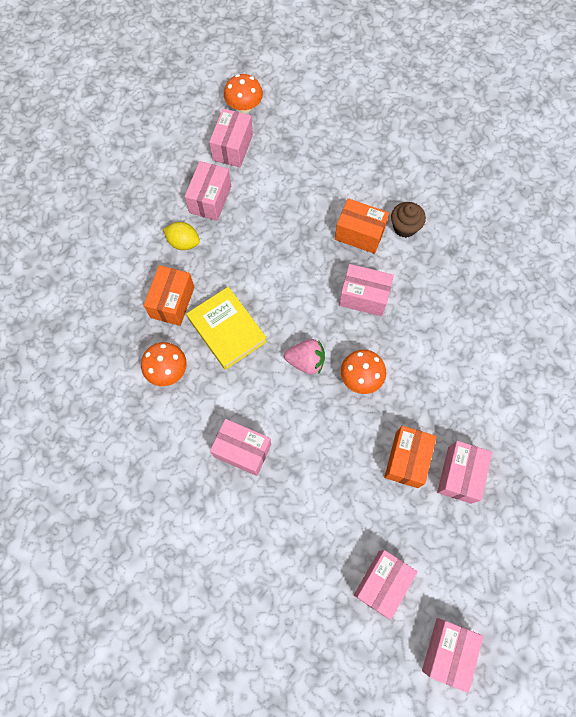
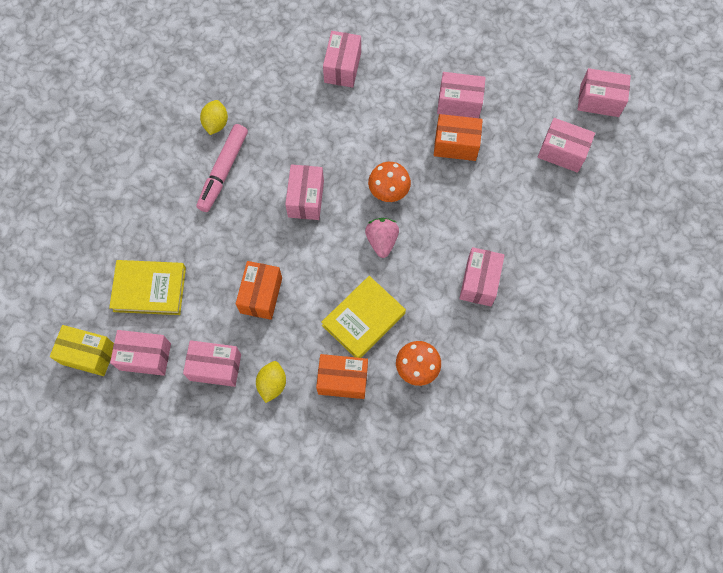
camera: 100 degrees left, 0 degrees up
orange mushroom [224,74,263,113] -> yellow box [50,325,114,376]
orange box [335,198,389,254] -> orange box moved to [236,261,282,320]
brown cupcake [391,202,426,238] -> pink marker [196,124,248,212]
none -> yellow book [109,260,186,315]
none -> yellow lemon [200,100,228,135]
none -> pink box [323,31,361,88]

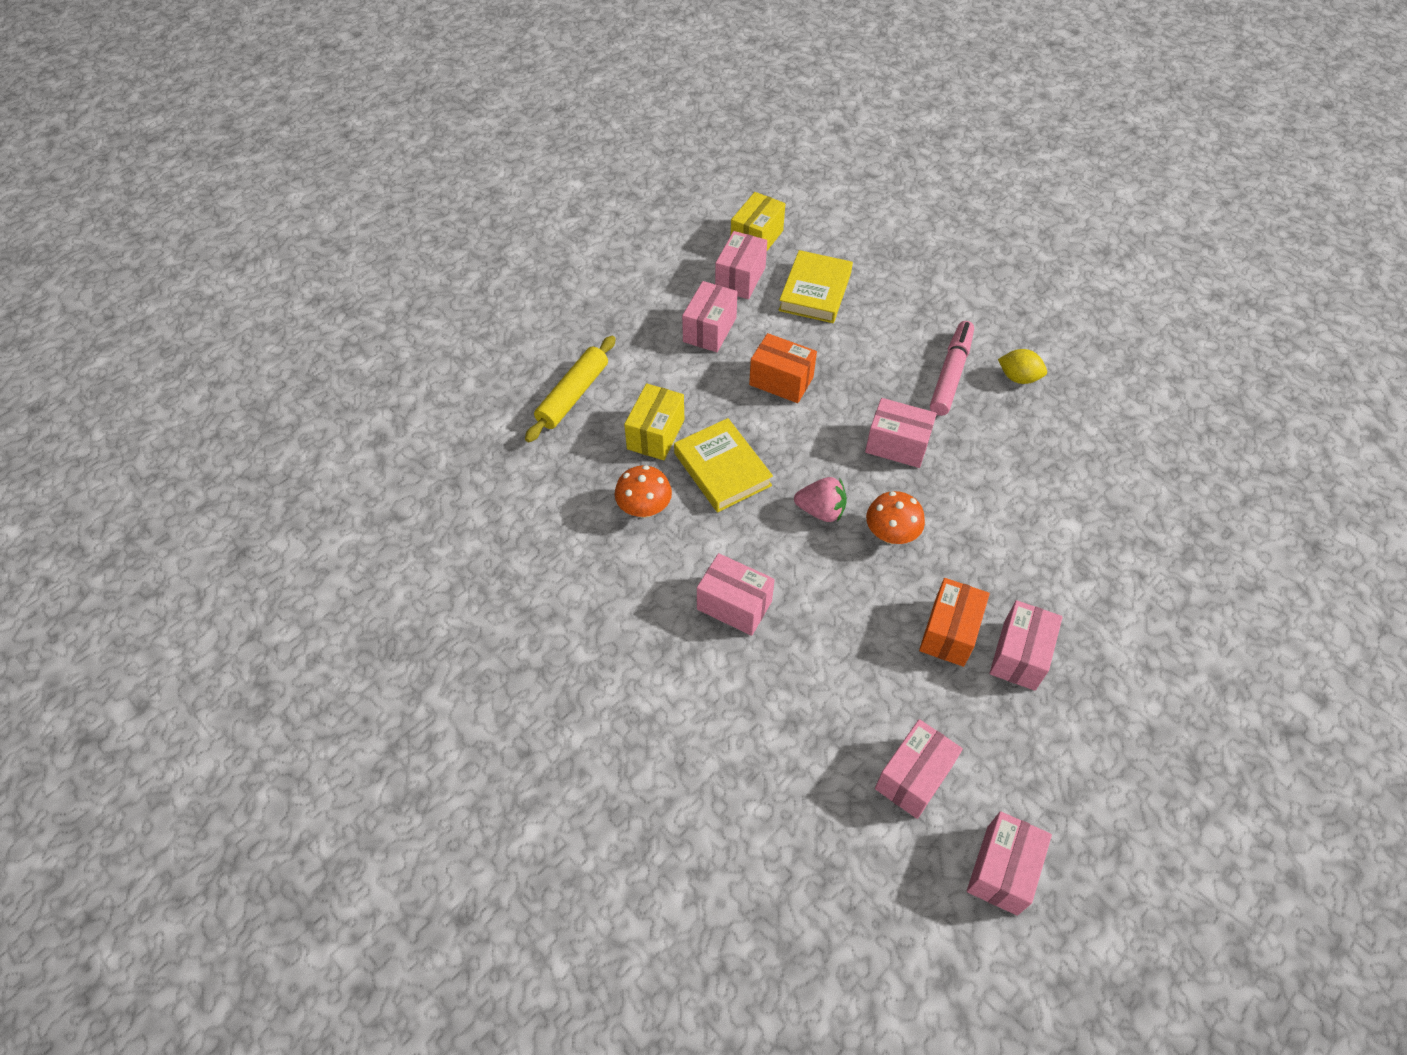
camera: 105 degrees right, 15 degrees down
pink marker [196,124,248,212] -> pink marker turned 75 degrees clockwise [930,321,974,416]
yellow lemon [256,361,286,403] -> none
orange box [316,354,368,399] -> yellow box [624,383,684,460]
pink box [323,31,361,88] -> none
none -> yellow rolling pin [525,336,616,442]

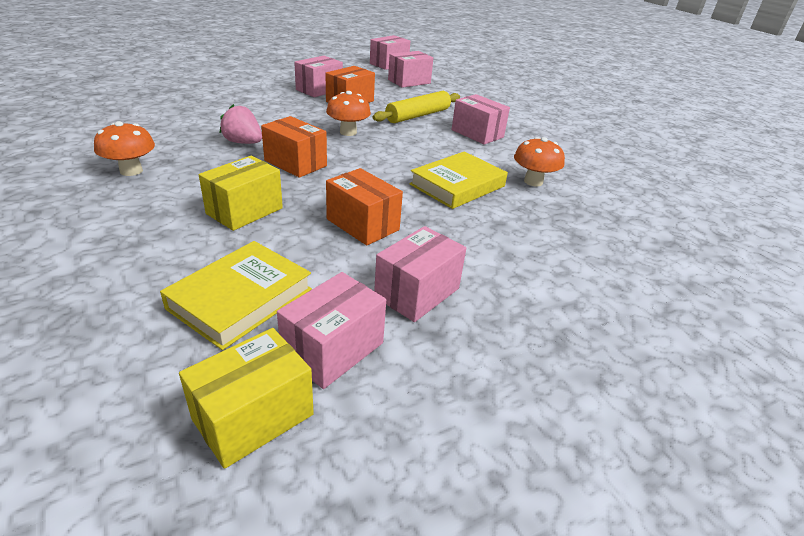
camera: 165 degrees left, 20 degrees down
yellow rolling pin [525,336,616,442] -> yellow rolling pin moved to [373,91,460,123]
yellow box [624,383,684,460] -> yellow box moved to [199,156,283,231]
yellow book [674,418,773,513] -> yellow book turned 60 degrees clockwise [410,151,508,209]
pink strawberry [794,477,847,522] -> pink strawberry moved to [220,104,262,144]
pink box [865,398,937,468] -> orange box [261,116,327,178]
pink marker [930,321,974,416] -> none
yellow lemon [998,349,1047,384] -> orange mushroom [94,121,155,176]

